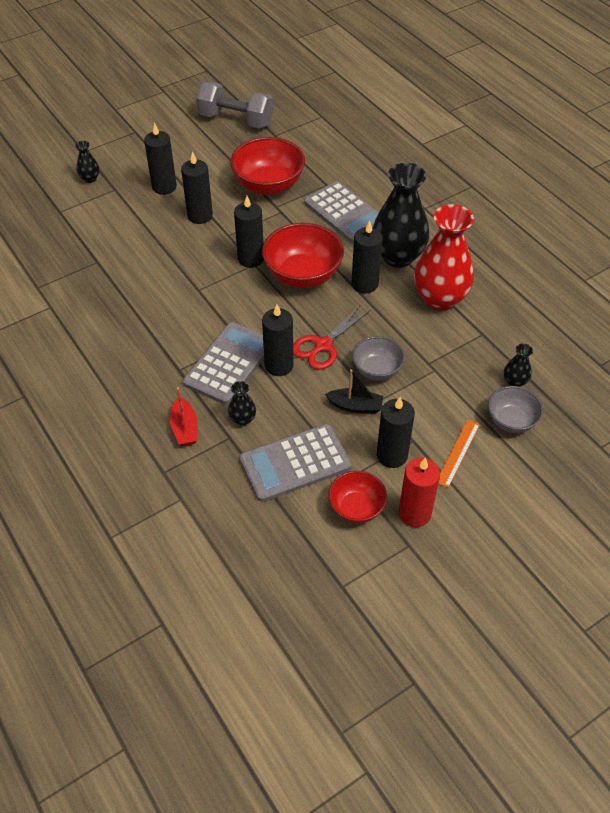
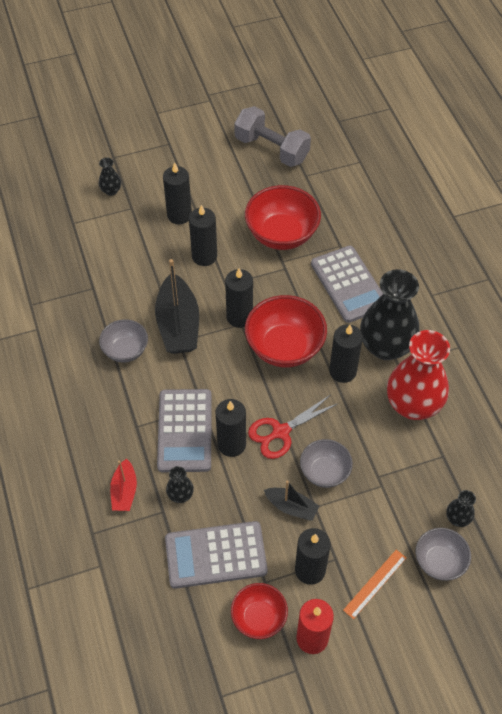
camera: 15 degrees right, 5 degrees up
grey calculator [183,322,264,405] -> grey calculator turned 135 degrees clockwise [157,389,212,472]
none -> grey bowl [99,319,148,362]
none -> black boat [155,259,199,354]

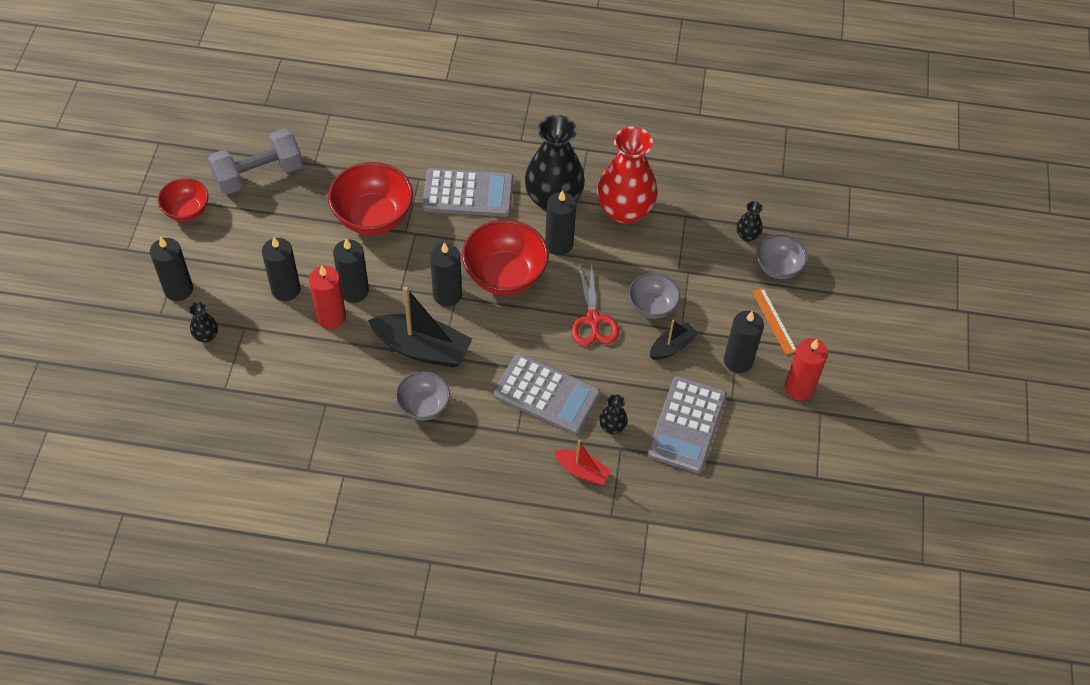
camera: 65 degrees left, 0 degrees up
black candle [216,399,246,457] -> black candle moved to [150,236,193,301]
red bowl [231,583,288,639] -> red bowl moved to [157,178,209,222]
none -> red candle [309,266,346,329]

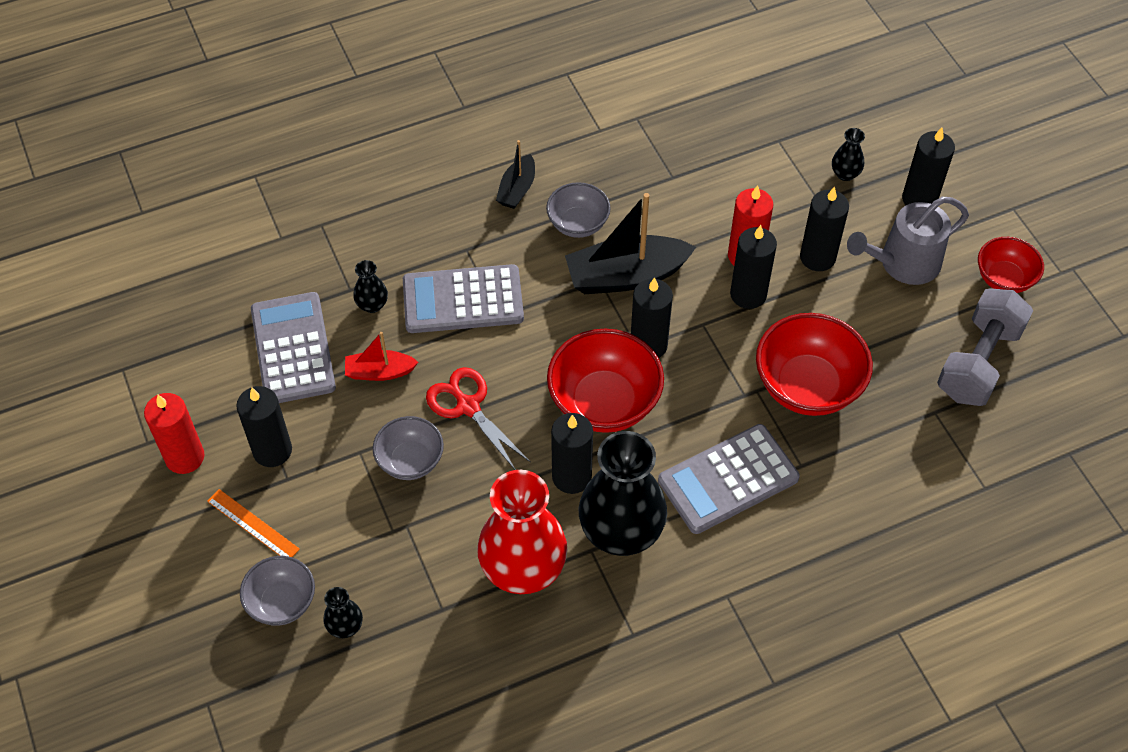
camera: 150 degrees right, 0 degrees up
red boat [554,440,611,485] -> red boat moved to [345,332,418,381]
black boat [650,320,699,360] -> black boat moved to [496,140,535,209]
none -> grey watering can [847,197,969,285]

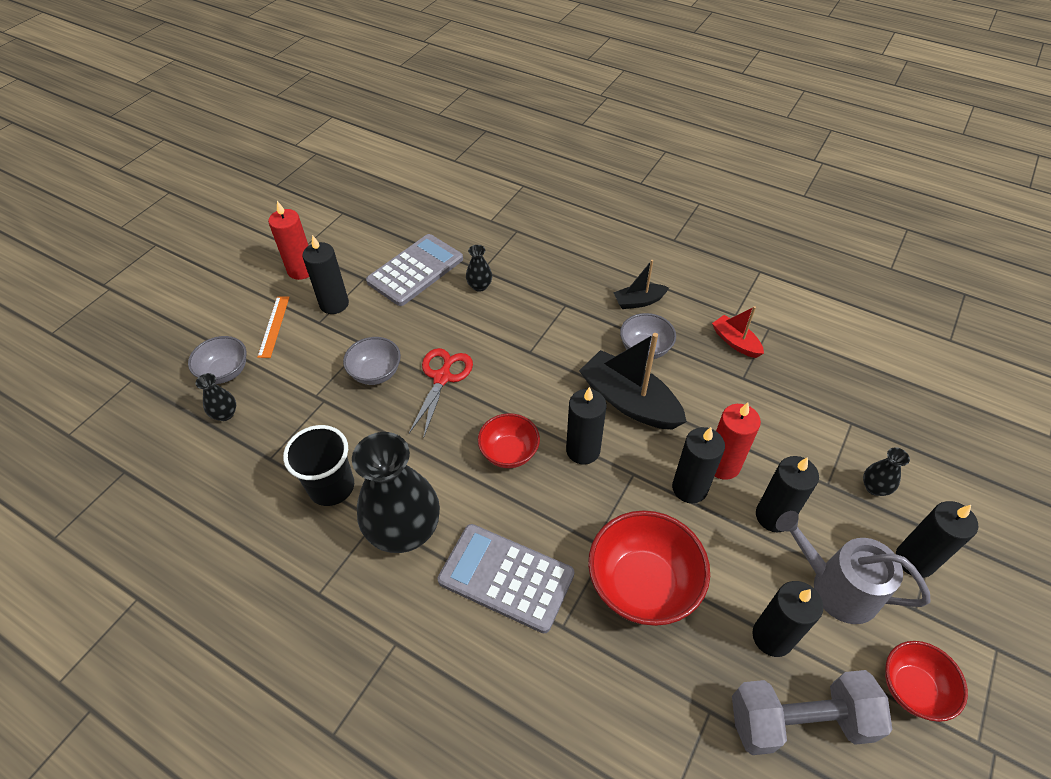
camera: 55 degrees right, 5 degrees down
red boat [345,332,418,381] -> red boat moved to [712,306,764,358]
grey calculator [403,264,524,333] -> none
red vase [477,470,567,594] -> black cup [283,425,354,506]
red bowl [547,329,664,433] -> red bowl [478,413,540,468], size x0.60
black candle [551,413,593,494] -> black candle moved to [752,581,823,657]

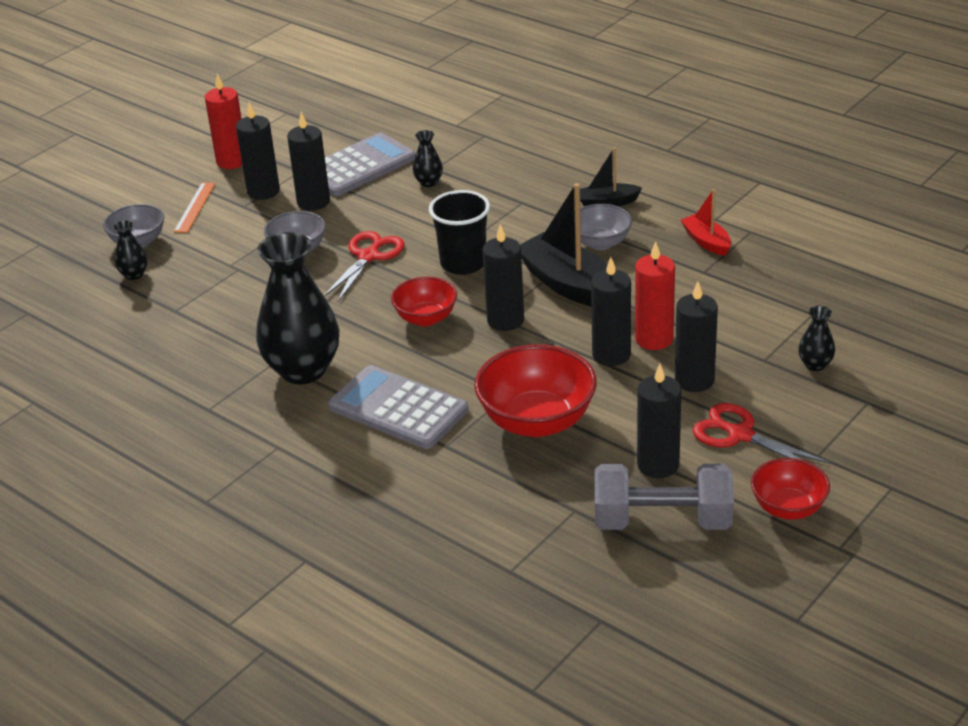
camera: 10 degrees right, 15 degrees down
black cup [283,425,354,506] -> black cup moved to [429,190,490,275]
grey watering can [776,511,931,624] -> red scissors [692,403,832,464]
black candle [896,501,978,578] -> black candle moved to [287,112,330,211]

